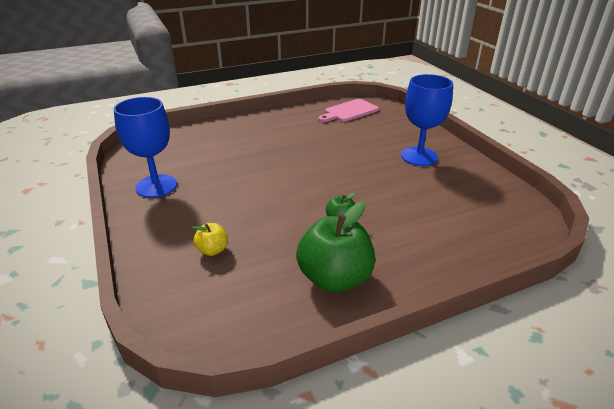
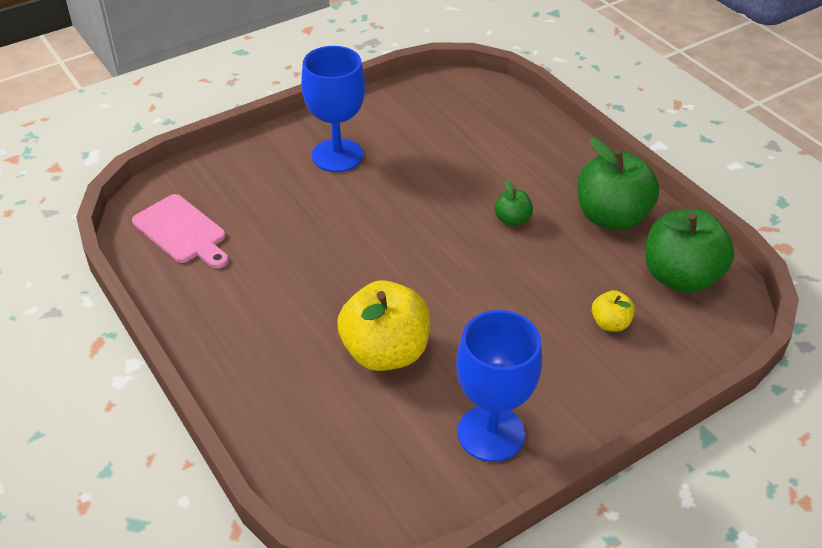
camera: 100 degrees left, 10 degrees up
none -> yellow apple [337,280,430,371]
none -> green apple [645,209,734,293]

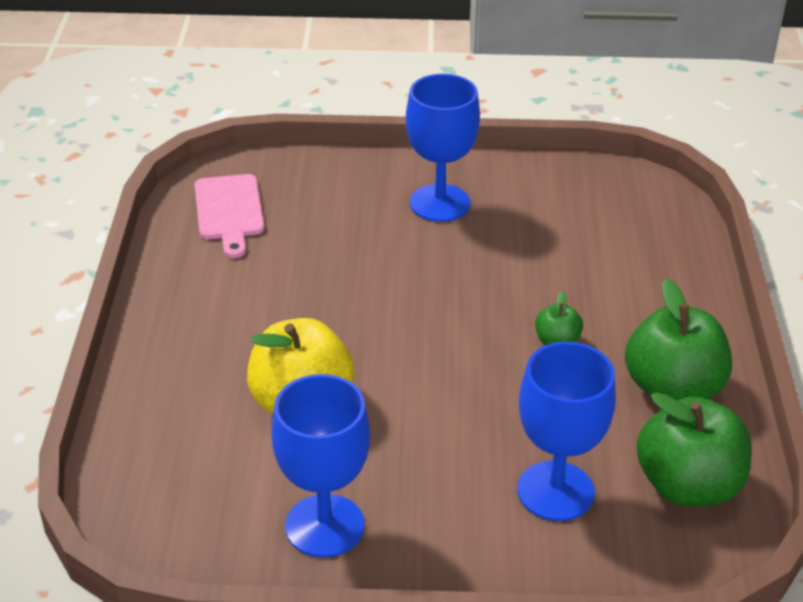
camera: 35 degrees right, 5 degrees down
yellow apple [592,290,635,331] -> blue goblet [517,342,616,521]

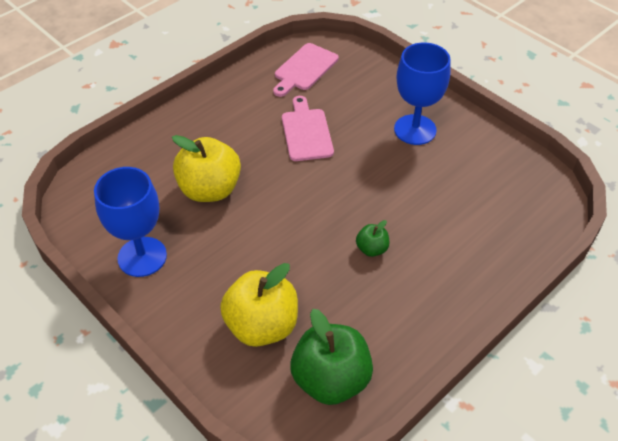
camera: 45 degrees right, 10 degrees up
blue goblet [517,342,616,521] -> yellow apple [220,263,298,347]
green apple [625,278,732,401] -> none
none -> pink cutting board [282,96,334,161]

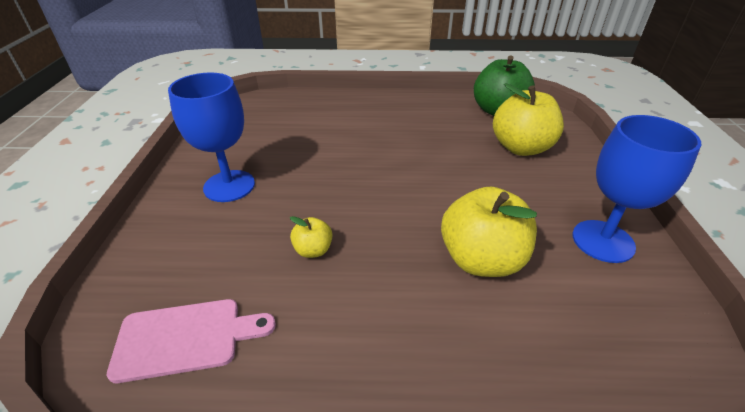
camera: 135 degrees left, 10 degrees down
pink cutting board [282,96,334,161] -> yellow apple [290,216,333,258]
green apple [356,220,389,257] -> none

